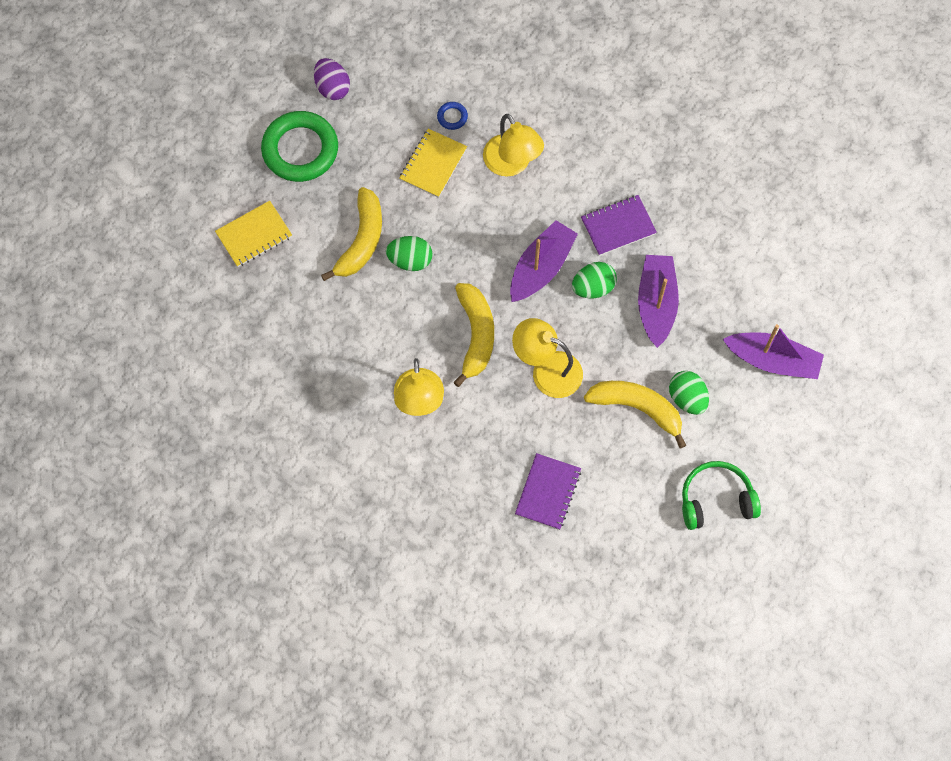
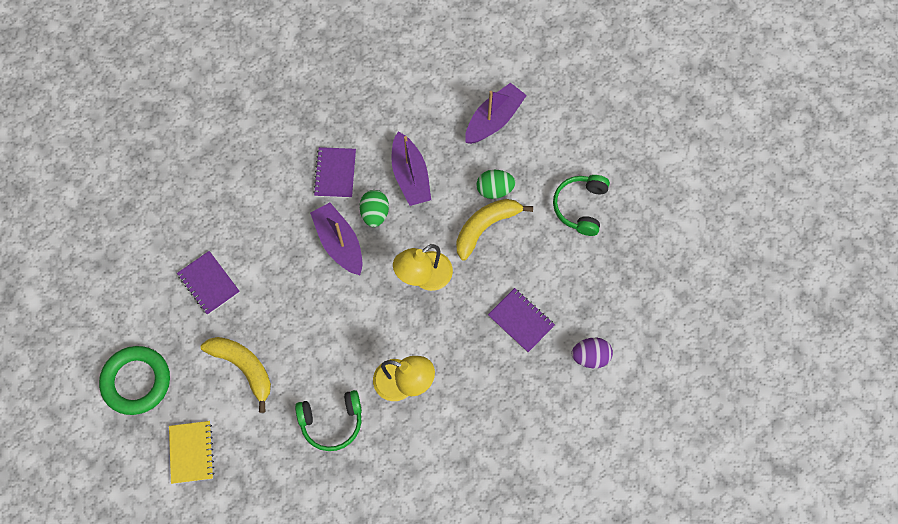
camera: 65 degrees left, 0 degrees up
purple egg [314,58,350,100] -> purple egg moved to [572,338,613,368]
green egg [386,236,432,271] -> none
yellow notebook [399,129,467,198] -> purple notebook [177,251,240,315]
blue ring [437,102,468,130] -> none
yellow banana [453,283,494,387] -> none
yellow lamp [483,114,544,177] -> none
purple boat [638,255,679,348] -> purple boat turned 135 degrees counterclockwise [392,132,431,206]
none -> green headphones [295,390,362,451]

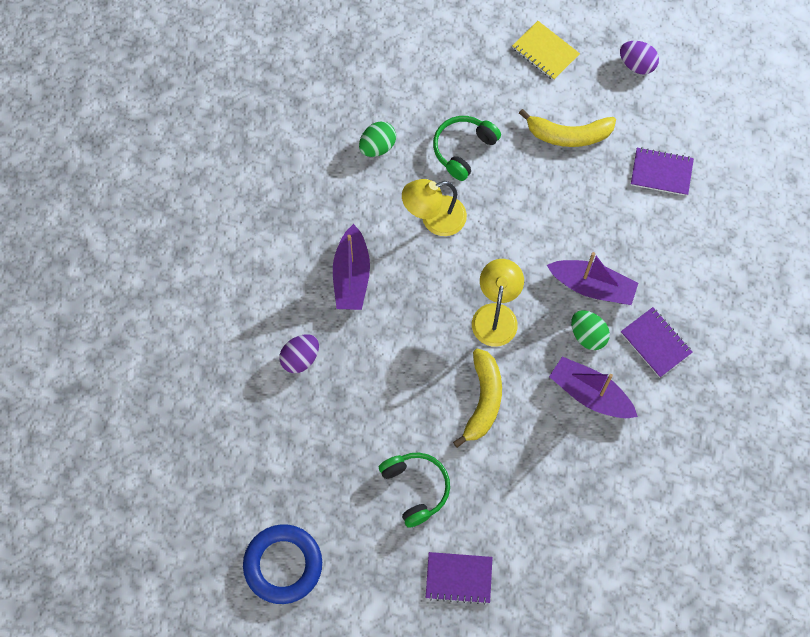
camera: 140 degrees right, 0 degrees up
green ring [99,346,170,415] -> purple egg [620,41,659,74]
purple boat [465,83,527,144] -> purple boat moved to [333,224,370,310]
green egg [477,170,516,199] -> green egg moved to [359,121,396,157]
purple notebook [488,288,555,352] -> purple notebook moved to [426,552,493,605]
none -> blue ring [243,524,322,604]

